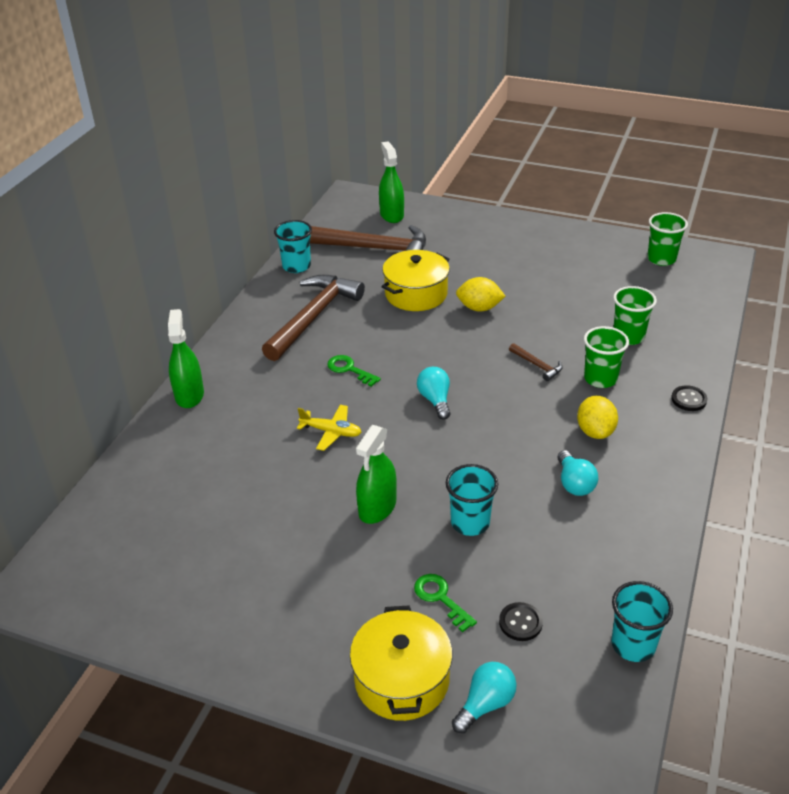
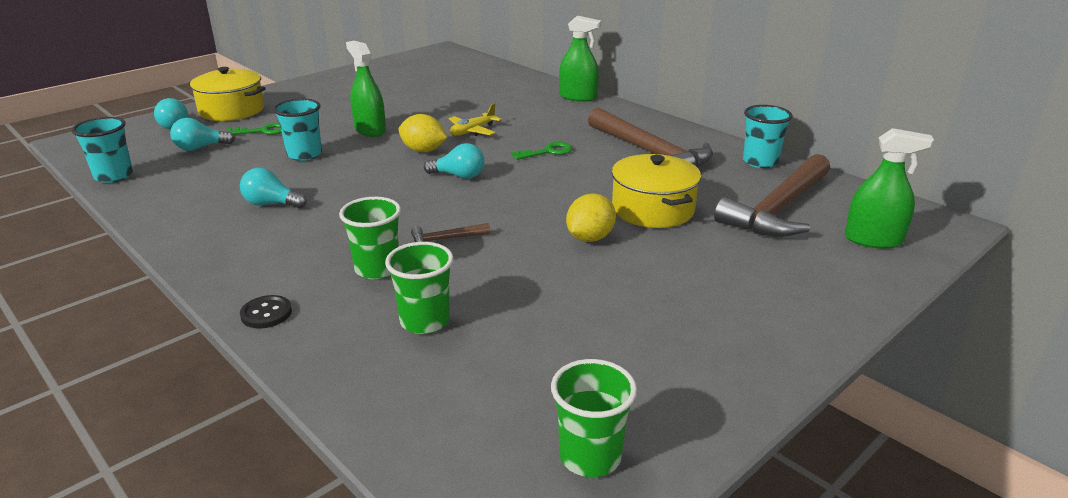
camera: 115 degrees right, 10 degrees down
black button [499,602,543,641] -> turquoise light bulb [170,118,235,151]
yellow lemon [577,396,618,439] -> yellow lemon moved to [399,114,447,152]

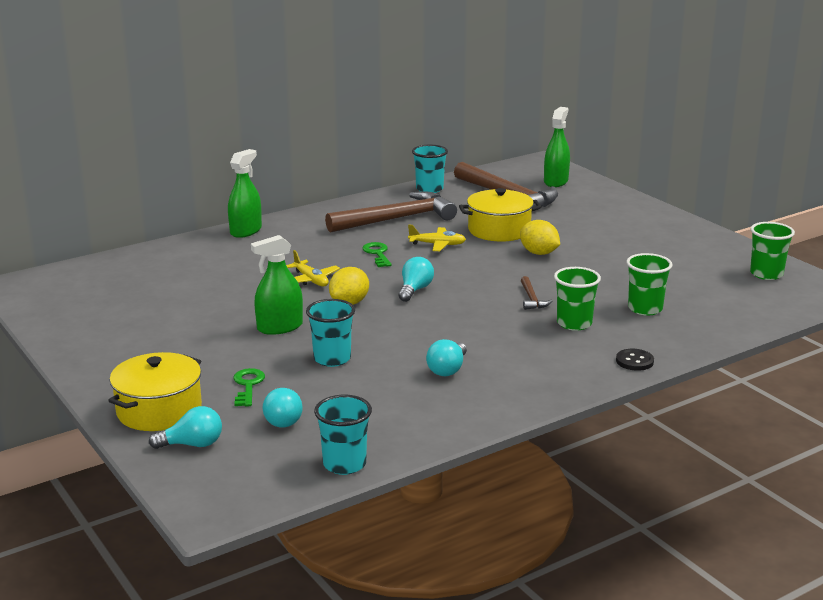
camera: 80 degrees left, 5 degrees down
none -> yellow plane [408,225,466,251]

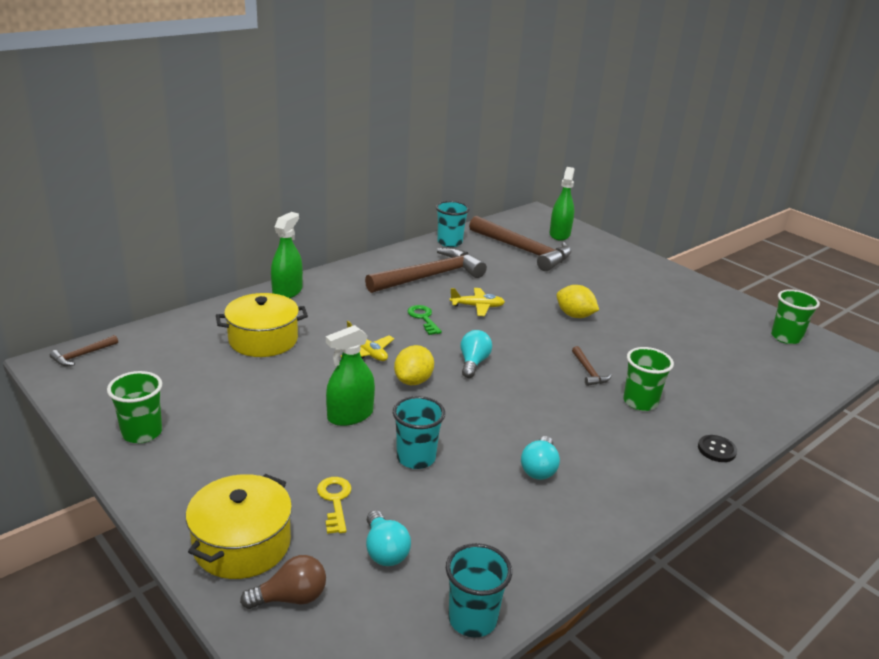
camera: 10 degrees left, 5 degrees up
turquoise light bulb [149,406,222,449] -> brown light bulb [240,555,326,609]
green key [234,368,265,407] -> yellow key [317,477,352,534]
yellow pot [459,188,541,242] -> yellow pot moved to [216,293,308,357]
green cup [626,253,673,316] -> green cup moved to [107,371,162,443]
none -> brown hammer [50,335,118,366]

